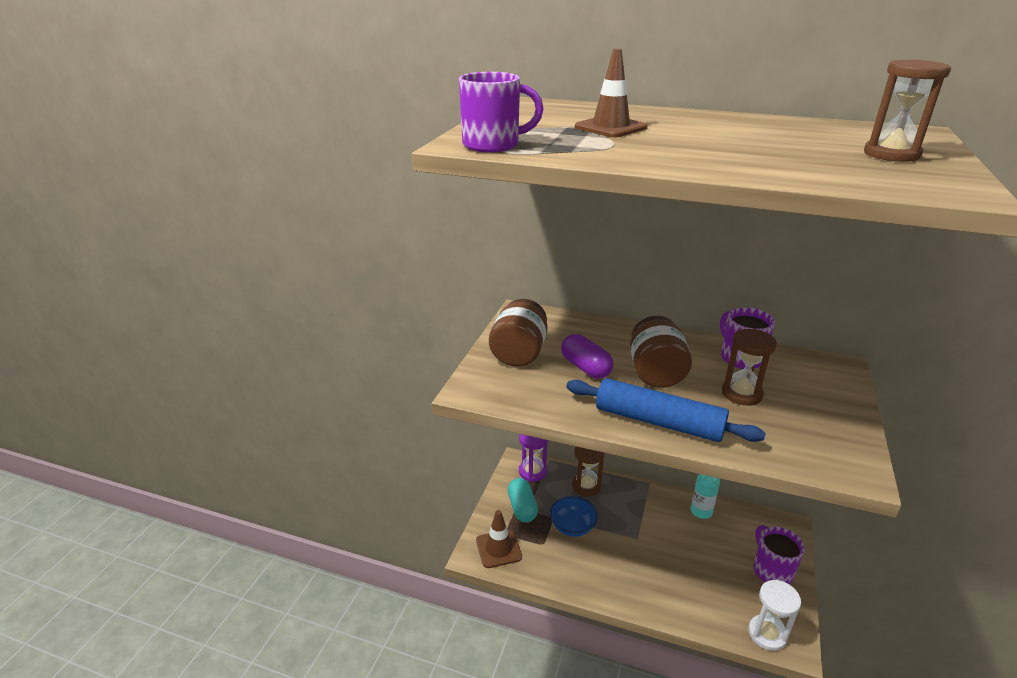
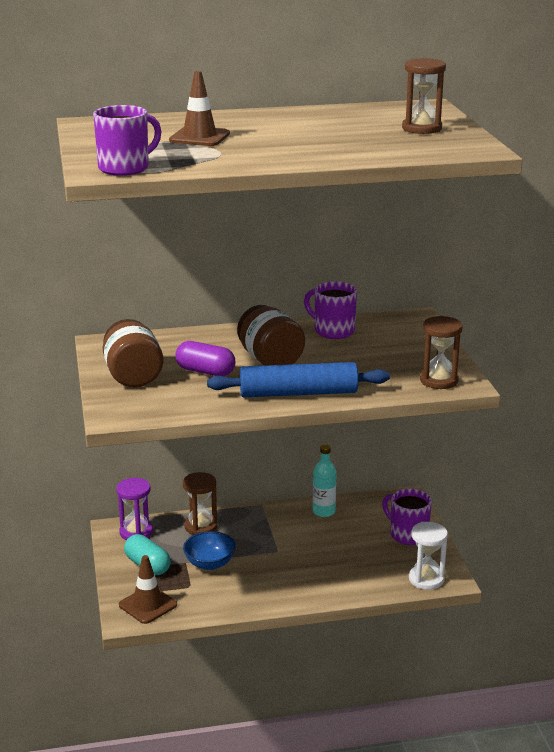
camera: 30 degrees left, 5 degrees down
brown hourglass [722,329,777,406] -> brown hourglass moved to [420,316,463,389]

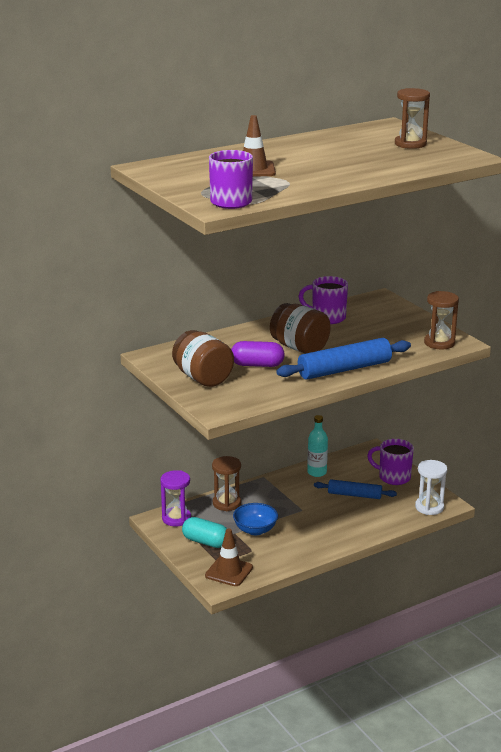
camera: 20 degrees left, 0 degrees up
none -> blue rolling pin [314,479,397,499]

